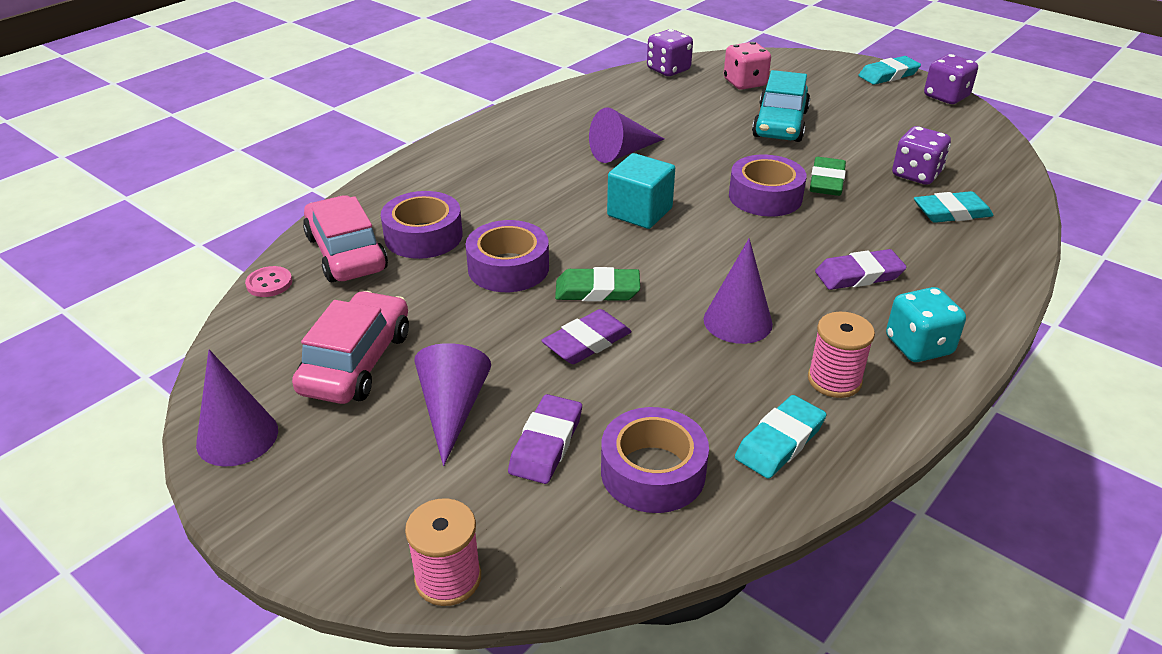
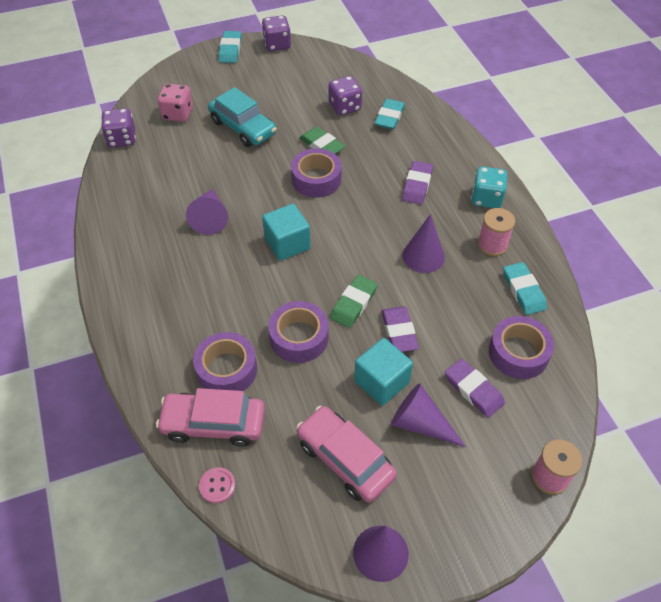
camera: 60 degrees left, 15 degrees up
none -> turquoise cube [354,338,413,406]

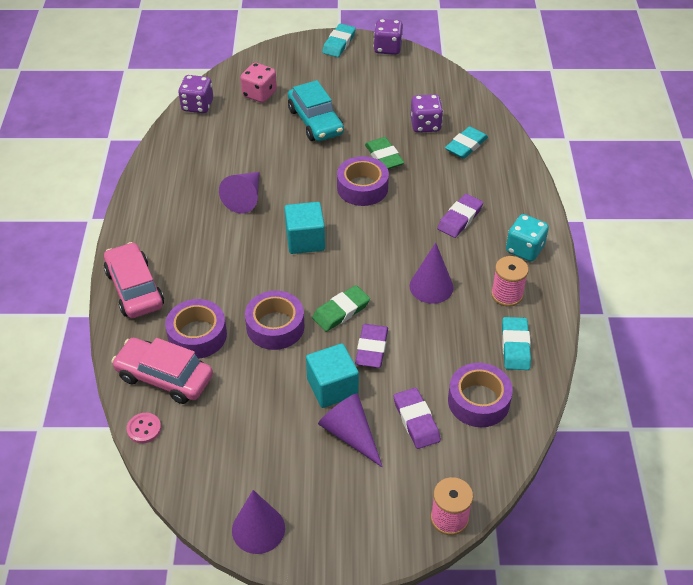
camera: 20 degrees right, 5 degrees down
pink car [296,406,397,503] -> pink car moved to [104,242,164,318]

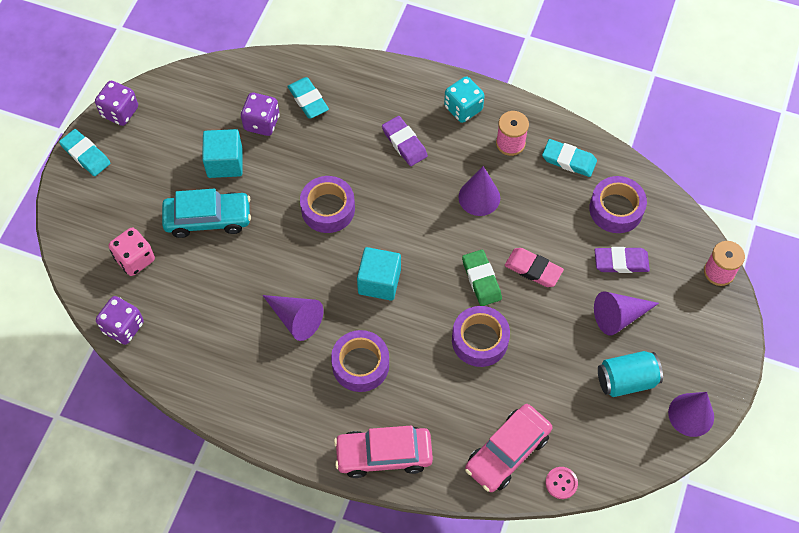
camera: 70 degrees left, 15 degrees up
purple tape [165,299,227,359] -> purple tape moved to [331,330,389,392]
turquoise cube [306,343,359,408] -> turquoise cube moved to [202,129,243,178]
purple eraser [355,324,388,368] -> pink eraser [505,248,564,287]
green eraser [365,137,404,169] -> none
none -> turquoise can [598,351,663,397]

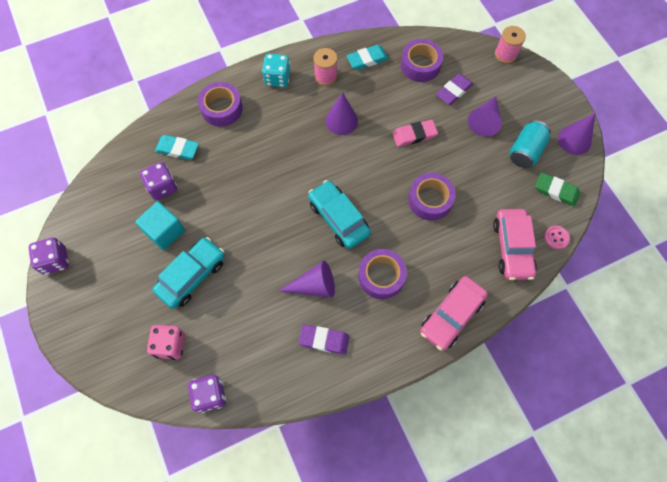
camera: 45 degrees left, 5 degrees up
turquoise eraser [59,129,110,176] -> none
purple tape [300,176,355,233] -> purple tape moved to [198,82,243,127]
turquoise cube [357,247,401,301] -> turquoise car [308,180,371,249]
purple eraser [382,116,428,166] -> purple eraser moved to [298,325,350,355]
green eraser [462,250,502,306] -> green eraser moved to [535,172,580,207]

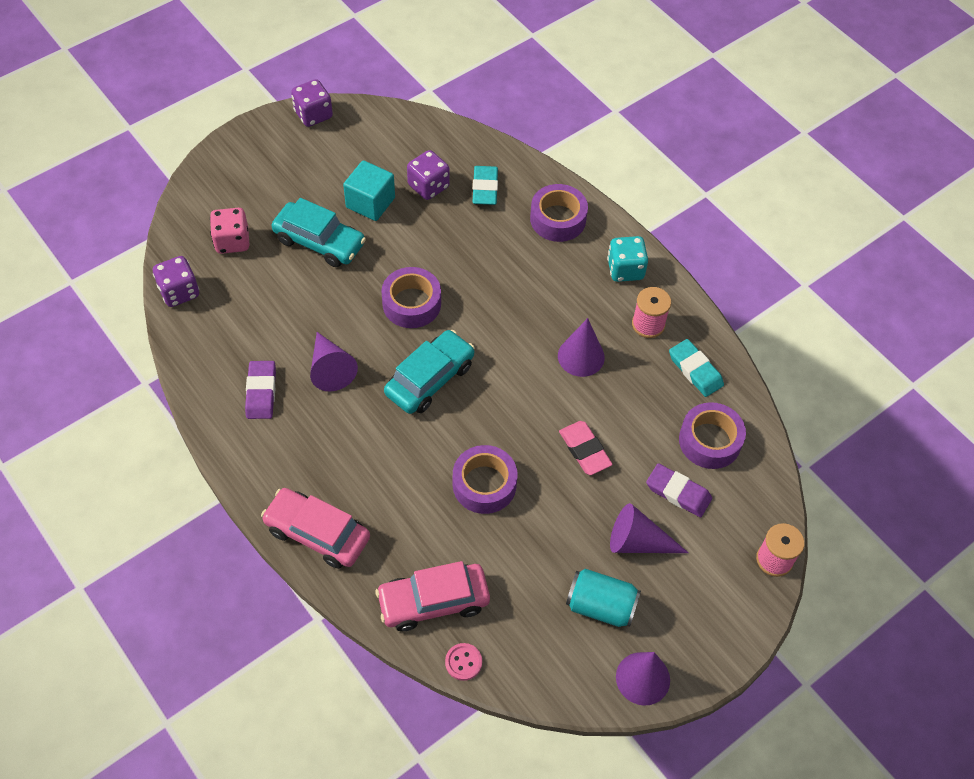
camera: 75 degrees right, 10 degrees down
purple tape [358,249,407,299] -> purple tape moved to [381,267,441,328]
green eraser [535,172,580,207] -> none

